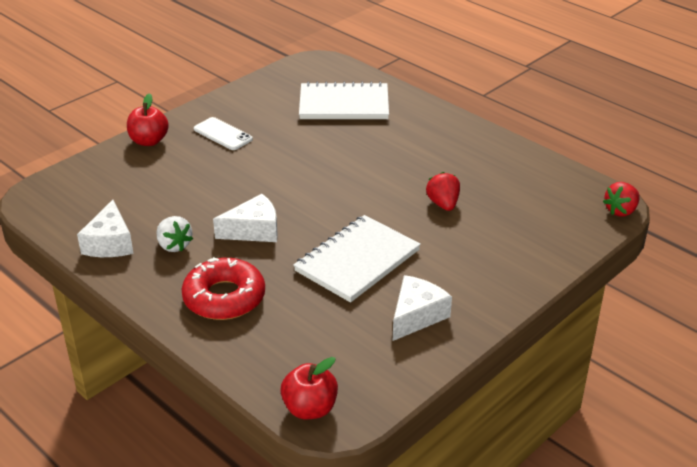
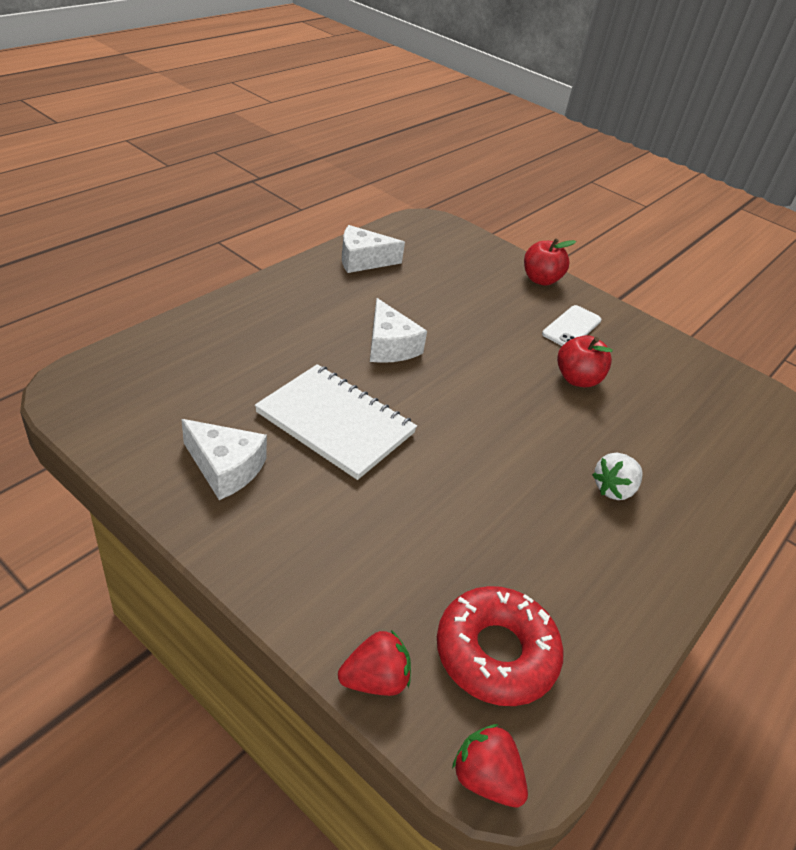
camera: 80 degrees right, 5 degrees up
white strawberry [156,216,193,252] -> white strawberry moved to [592,453,643,500]
red donut [182,257,265,320] -> red donut moved to [437,586,564,706]
red apple [280,357,338,419] -> red apple moved to [557,335,613,387]
white notebook [299,82,389,119] -> none
red strawberry [426,172,460,211] -> red strawberry moved to [338,630,411,696]

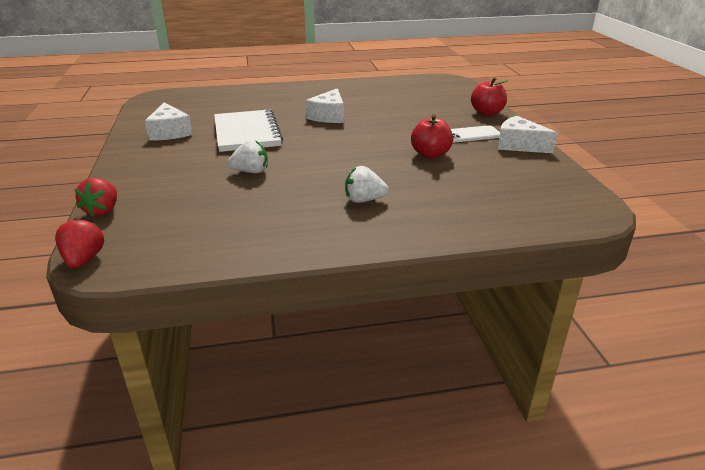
camera: 45 degrees right, 10 degrees down
red strawberry [338,630,411,696] -> red strawberry turned 75 degrees clockwise [75,178,117,217]
white cheese [342,225,405,273] -> white cheese moved to [498,116,558,153]
red donut [437,586,564,706] -> none
none -> white strawberry [228,140,268,173]

